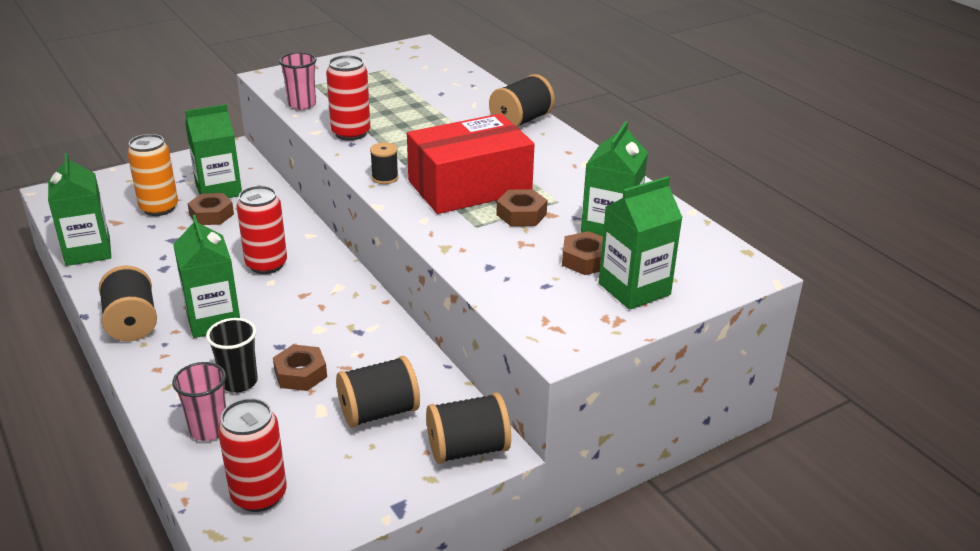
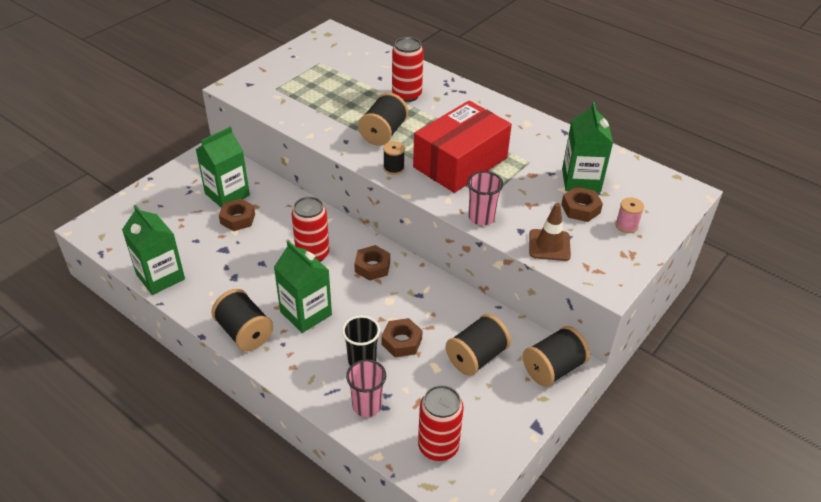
camera: 20 degrees left, 10 degrees up
orange can [127,134,178,216] -> none
pink cup [279,52,317,110] -> pink cup moved to [467,171,503,225]
red can [326,55,370,141] -> red can moved to [392,37,424,102]
black spool [489,74,555,127] -> black spool moved to [358,93,408,146]
brown nut [496,189,547,226] -> brown nut moved to [354,245,390,281]
green carton [599,176,683,310] -> pink spool [615,197,644,233]
none -> brown traffic cone [529,203,571,261]

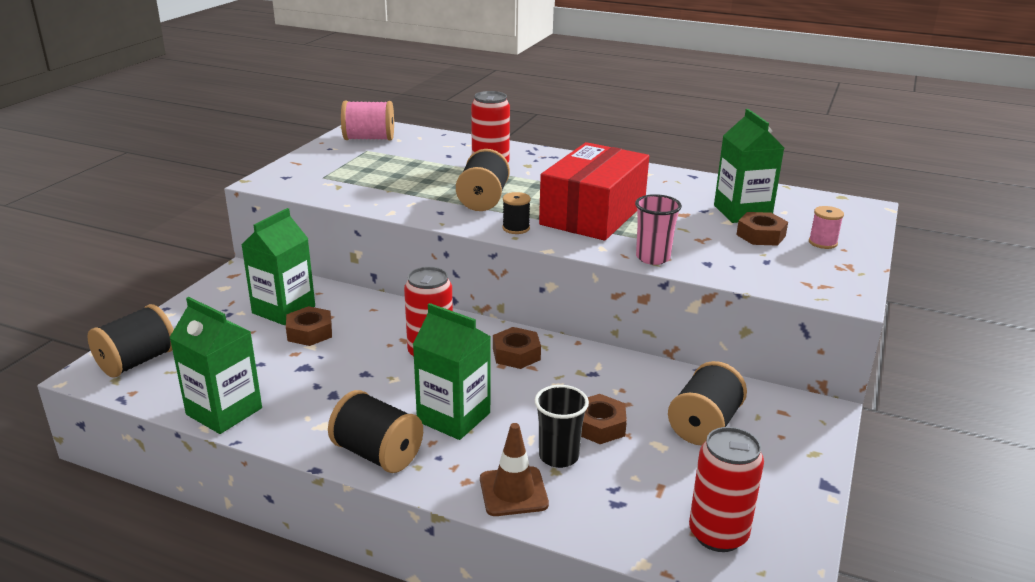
camera: 15 degrees left, 15 degrees down
pink cup [346,359,386,417] -> none
black spool [523,326,590,387] -> black spool moved to [87,304,174,378]
brown traffic cone [529,203,571,261] -> brown traffic cone moved to [480,423,549,516]
none -> pink spool [341,101,394,141]

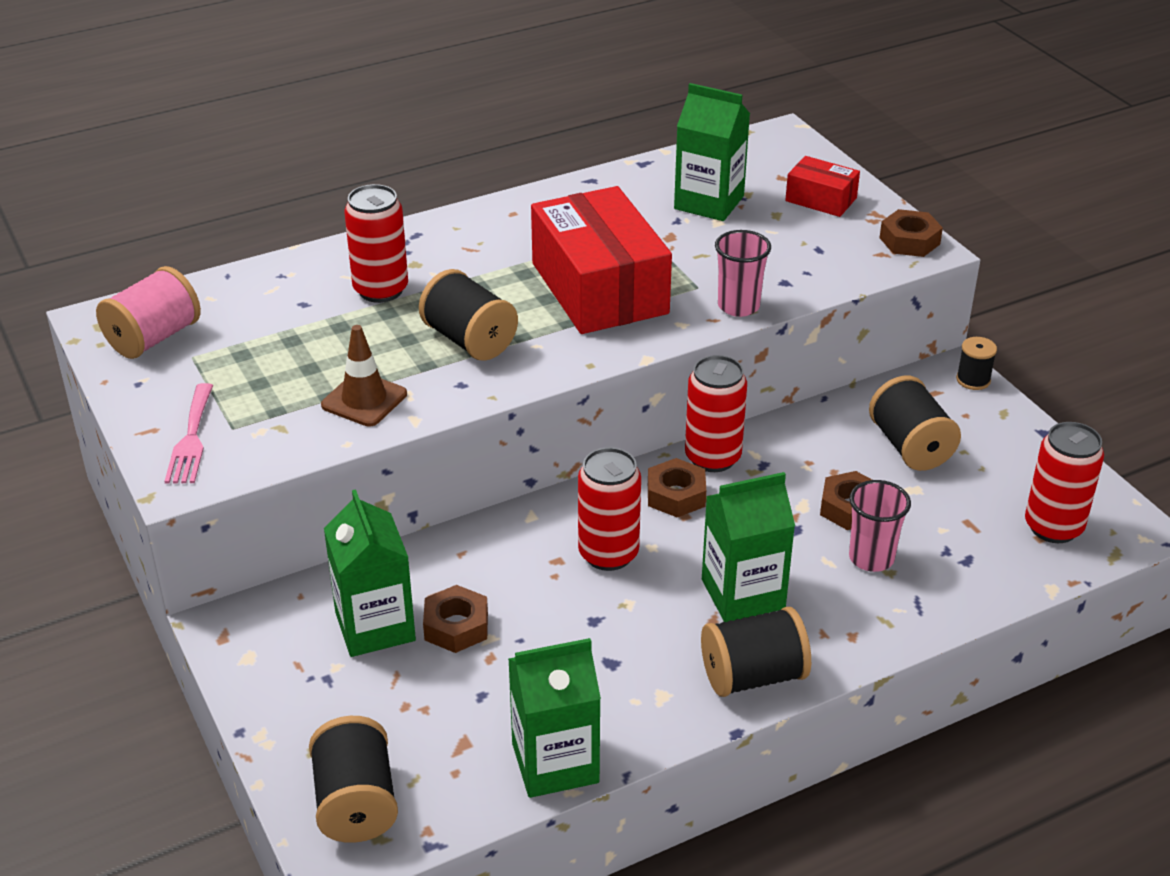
camera: 50 degrees left, 10 degrees up
brown traffic cone [480,423,549,516] -> brown traffic cone moved to [321,325,407,427]
black spool [502,192,531,234] -> black spool moved to [956,337,997,390]
black cup [534,385,589,468] -> pink cup [849,480,911,572]
brown nut [736,212,788,246] -> brown nut moved to [879,209,943,257]
pink spool [809,206,844,249] -> red box [785,156,860,217]
none -> pink fork [164,383,213,484]
none -> red can [685,355,747,472]

